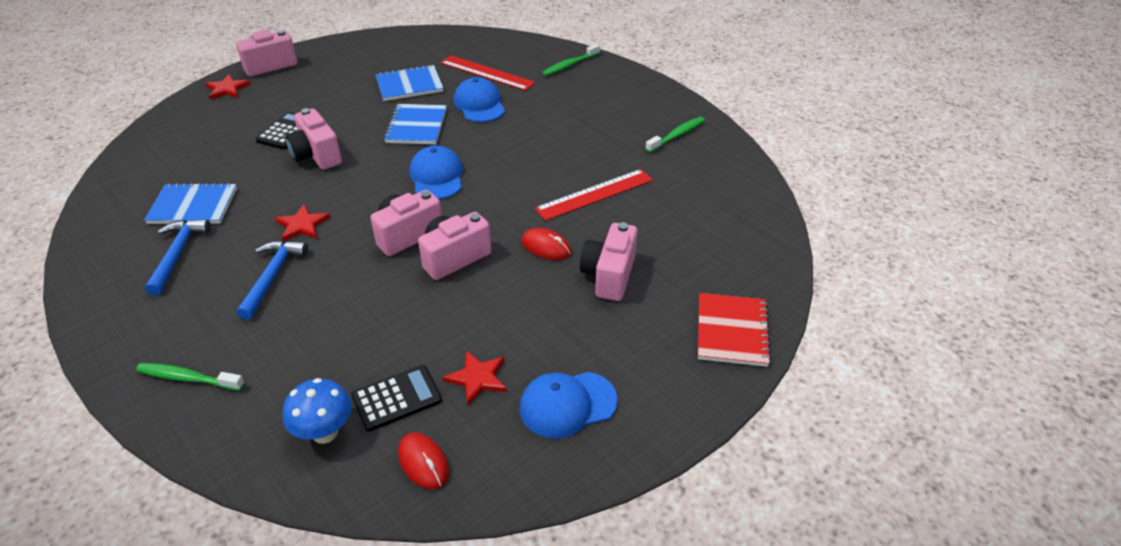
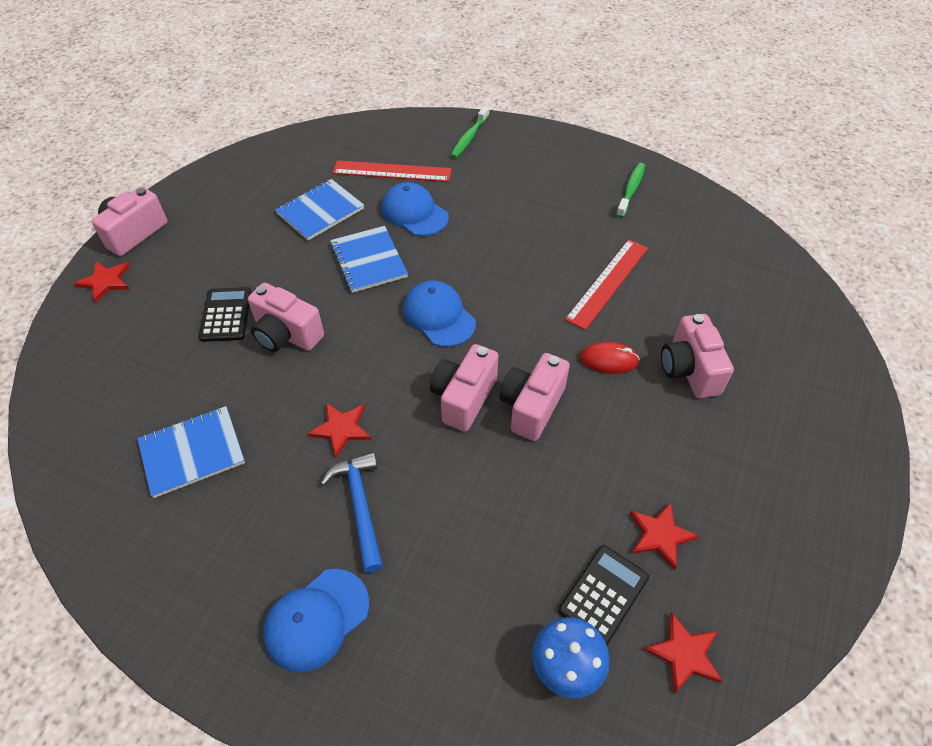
camera: 25 degrees left, 10 degrees up
green toothbrush [136,363,245,391] -> none
blue hammer [145,219,211,295] -> none
red mouse [398,433,449,489] -> red star [644,612,722,694]
blue cap [519,372,618,439] -> blue cap moved to [263,569,369,673]
red notebook [698,293,771,367] -> none

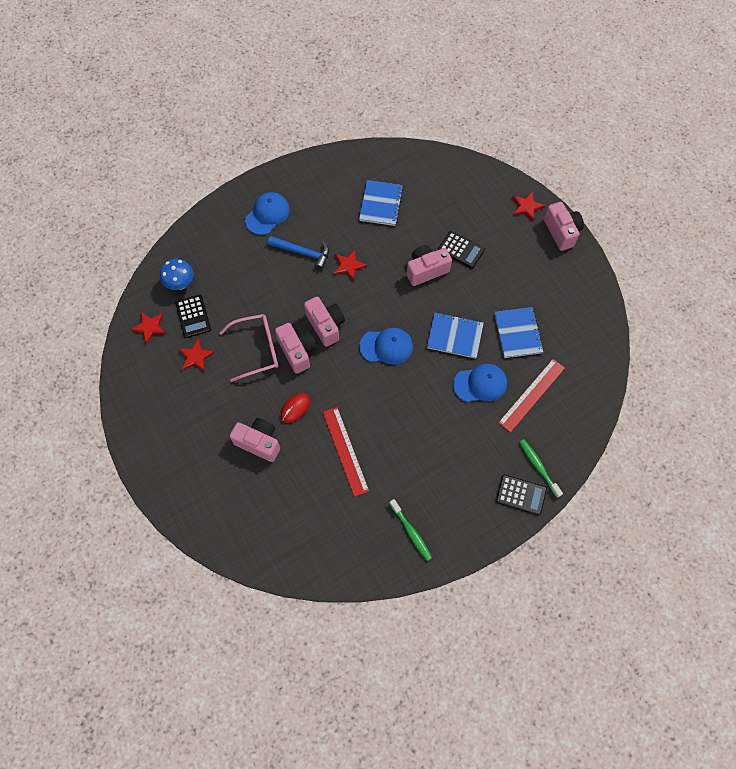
camera: 125 degrees right, 15 degrees up
blue cap [263,569,369,673] -> blue cap turned 45 degrees clockwise [245,192,290,235]
none -> pink glasses [220,314,278,382]
none -> black calculator [496,475,547,515]

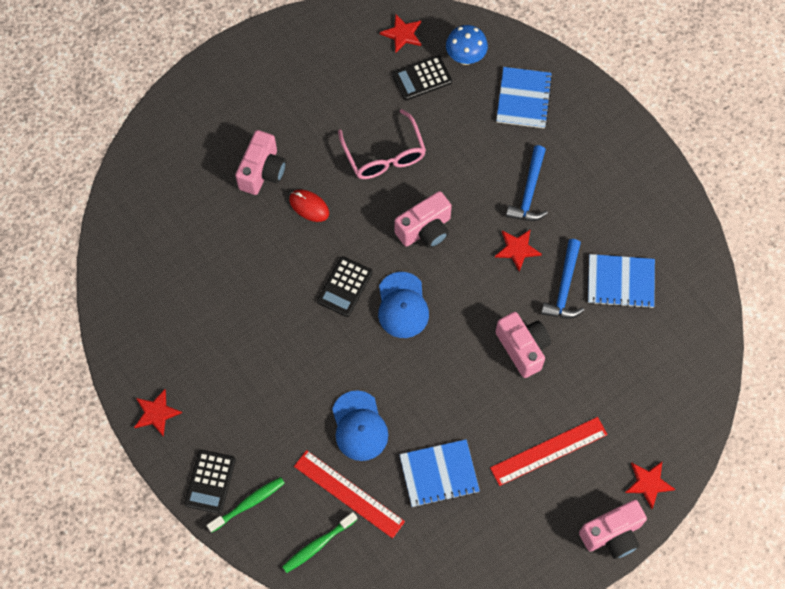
camera: 85 degrees right, 0 degrees up
red star [179,339,215,371] -> red star moved to [134,389,182,437]
blue cap [245,192,290,235] -> none
pink camera [275,323,316,374] -> none
red ruler [323,407,369,497] -> red ruler moved to [490,417,608,486]
green toothbrush [389,499,432,561] -> green toothbrush moved to [282,512,357,573]
blue notebook [427,313,484,359] -> blue notebook moved to [496,67,553,128]
black calculator [438,231,485,269] -> black calculator moved to [317,256,373,317]
none -> blue hammer [541,239,584,319]

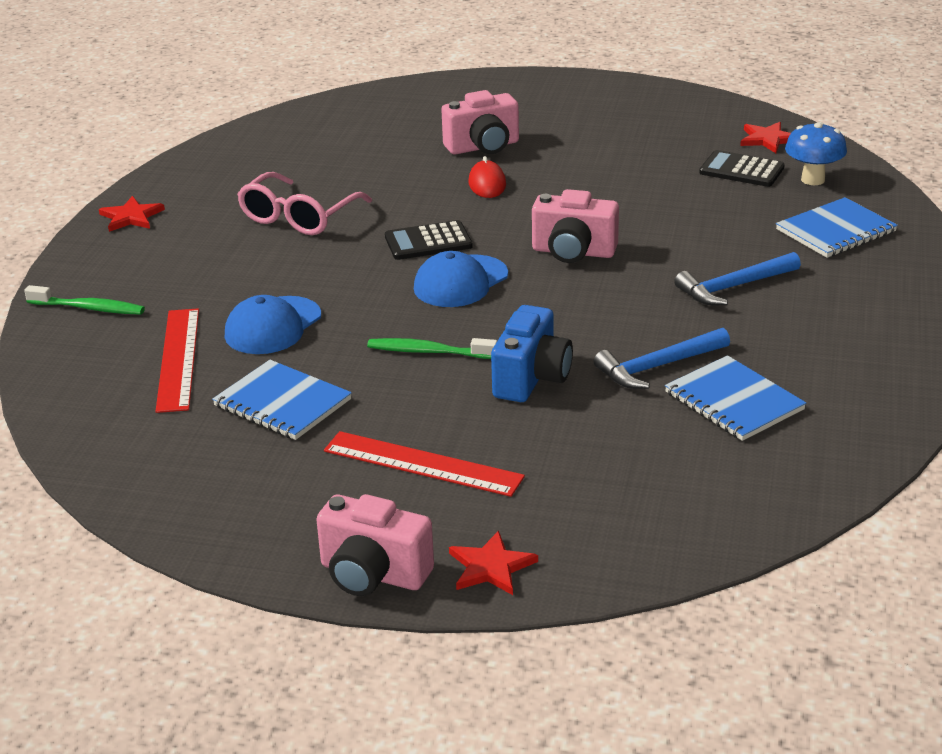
camera: 50 degrees right, 35 degrees down
black calculator [184,450,236,514] -> none
green toothbrush [282,512,357,573] -> green toothbrush moved to [367,338,497,359]
pink glasses [338,109,426,179] -> pink glasses moved to [237,172,372,235]
red star [495,229,542,272] -> none
pink camera [495,312,551,378] -> blue camera [491,305,573,402]

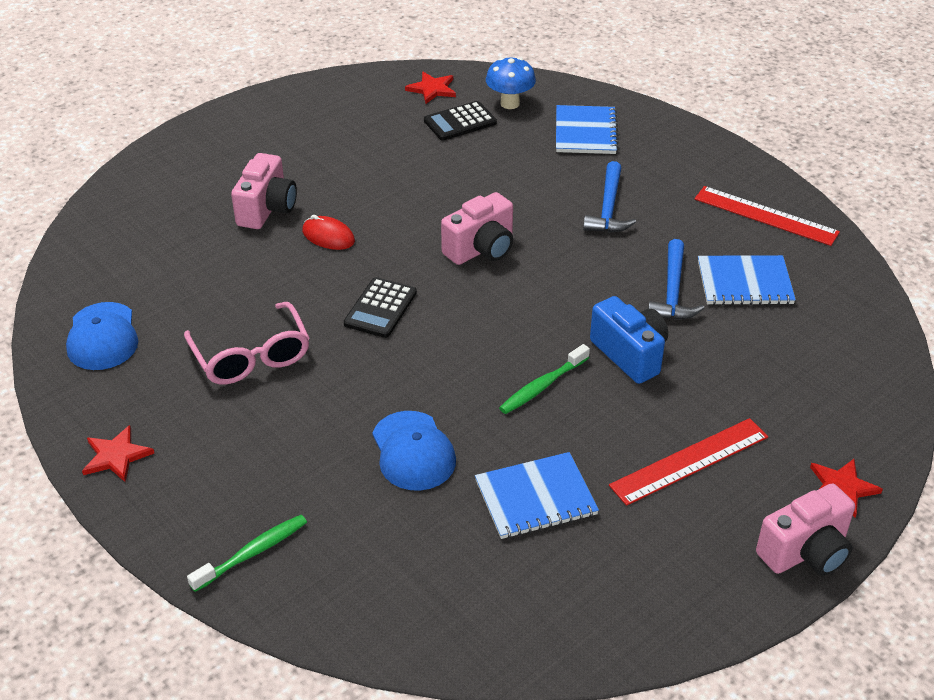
camera: 55 degrees left, 10 degrees up
red ruler [156,309,199,413] -> red ruler moved to [694,186,840,246]
blue cap [414,251,508,307] -> blue cap moved to [66,302,138,370]

